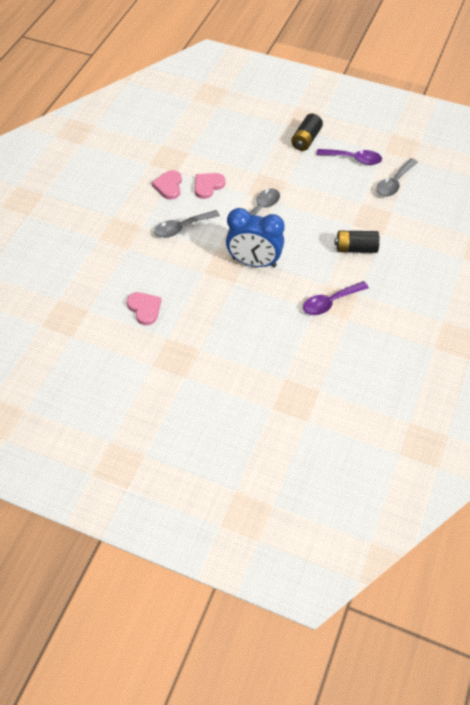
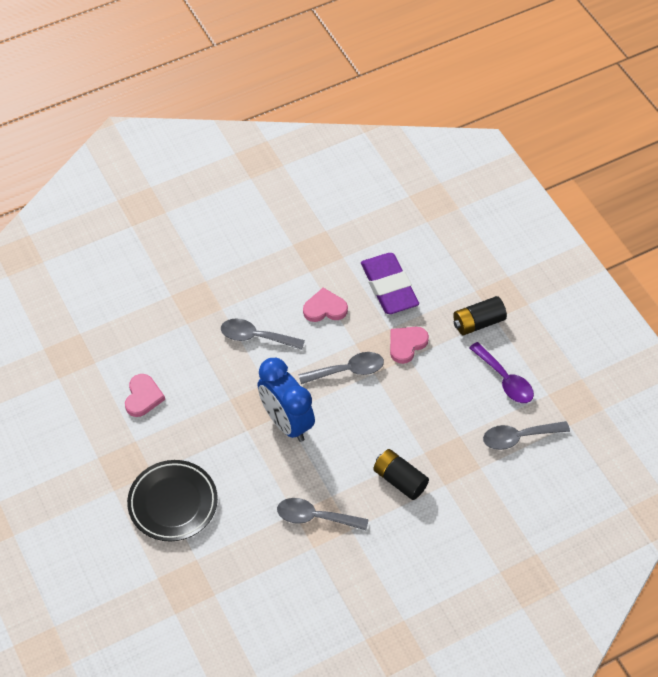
camera: 40 degrees right, 0 degrees up
pink heart [152,170,182,200] -> pink heart moved to [390,327,429,364]
purple spoon [303,281,369,315] -> grey spoon [277,498,368,530]
none -> black plate [127,460,218,542]
none -> purple eraser [361,253,419,314]

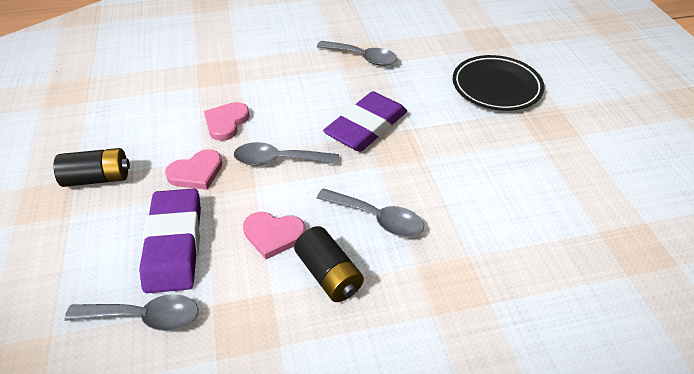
camera: 165 degrees left, 10 degrees down
pink heart [125,374,165,417] -> pink heart moved to [204,102,250,141]
blue clock [258,358,315,442] -> purple eraser [323,91,407,152]
black battery [373,449,429,500] -> black battery moved to [294,226,364,302]
purple spoon [469,342,534,403] -> none
grey spoon [483,421,570,450] -> grey spoon moved to [65,294,198,331]

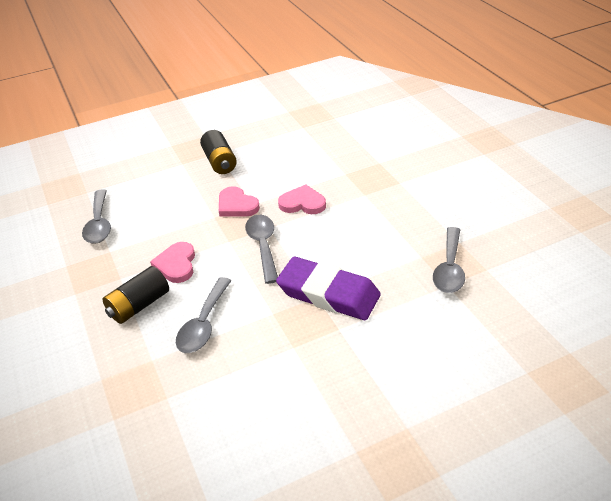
camera: 80 degrees right, 5 degrees down
purple eraser [139,189,201,293] -> none
black plate [453,55,544,111] -> none

